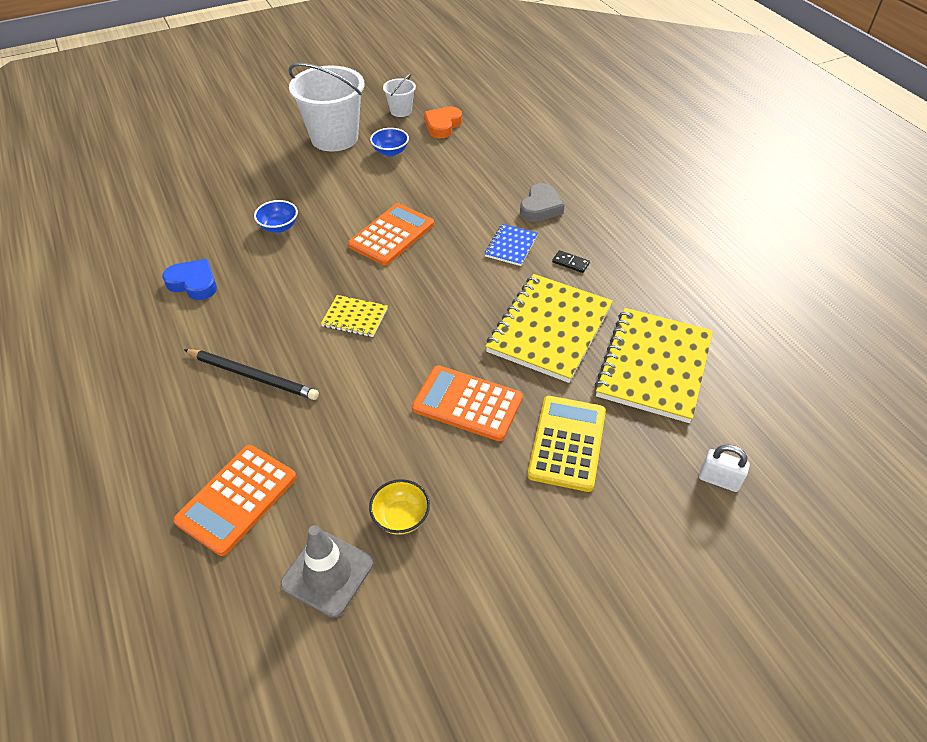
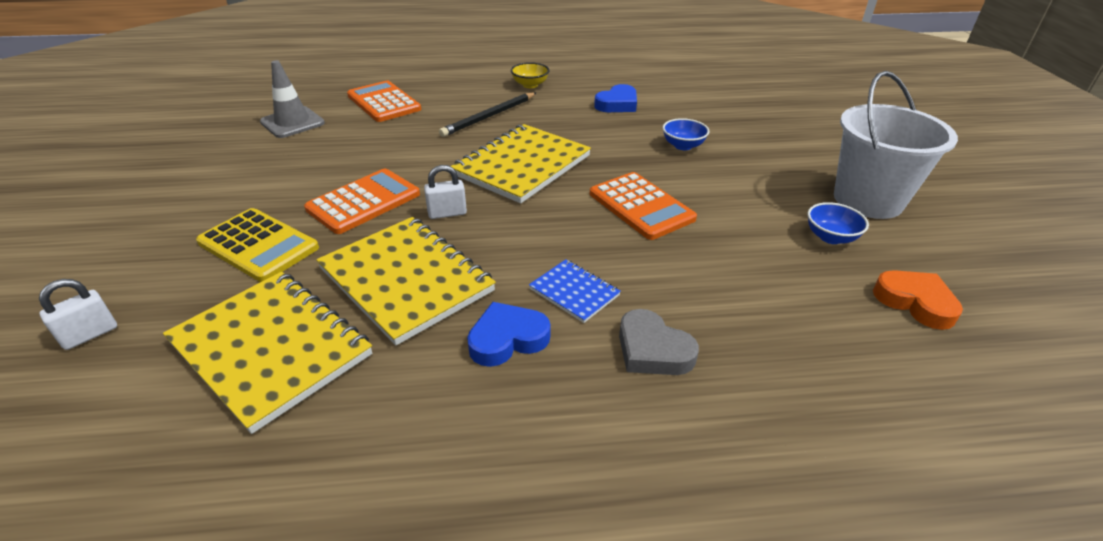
camera: 110 degrees right, 10 degrees down
yellow notebook [321,295,388,337] -> yellow notebook [451,124,591,203], size x2.07
yellow bowl [369,479,430,535] -> yellow bowl moved to [511,62,550,88]
white bucket [383,73,416,117] -> none
black domino [552,250,590,273] -> blue heart [467,302,551,367]
none -> white padlock [424,165,467,219]

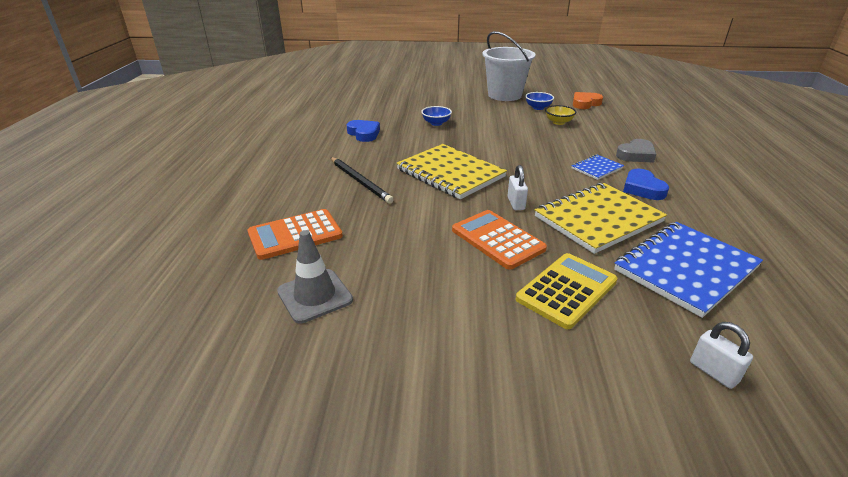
camera: 80 degrees left, 5 degrees down
yellow notebook [163,272,372,434] -> blue notebook [614,222,763,318]
yellow bowl [511,62,550,88] -> yellow bowl moved to [545,105,576,125]
orange calculator [590,172,697,240] -> none

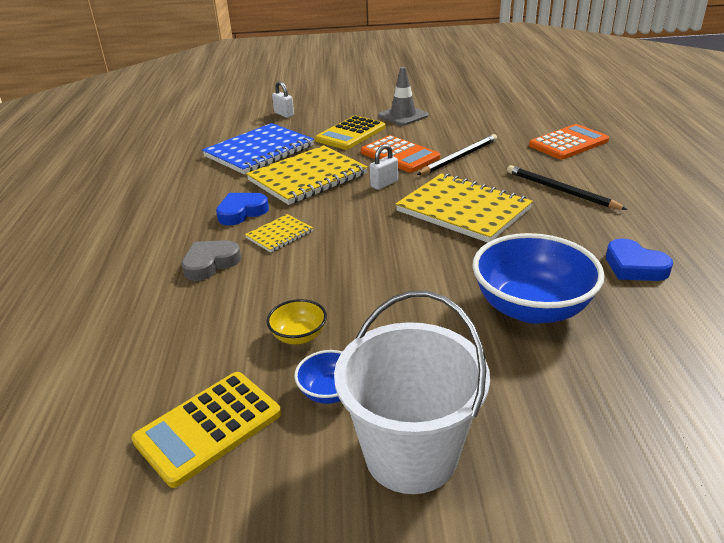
camera: 175 degrees right, 0 degrees up
grey traffic cone [277,230,353,324] -> grey traffic cone moved to [378,67,429,126]
blue bowl [421,106,452,126] -> blue bowl [472,233,605,324], size x2.14
white padlock [507,165,528,210] -> white padlock turned 60 degrees clockwise [370,144,398,190]
blue notebook [572,155,624,180] -> yellow notebook [245,214,313,252]
orange heart [573,92,603,109] -> yellow calculator [131,372,281,488]
blue heart [623,169,669,200] -> blue heart turned 105 degrees counterclockwise [216,193,269,225]
none -> black pencil [417,134,497,175]

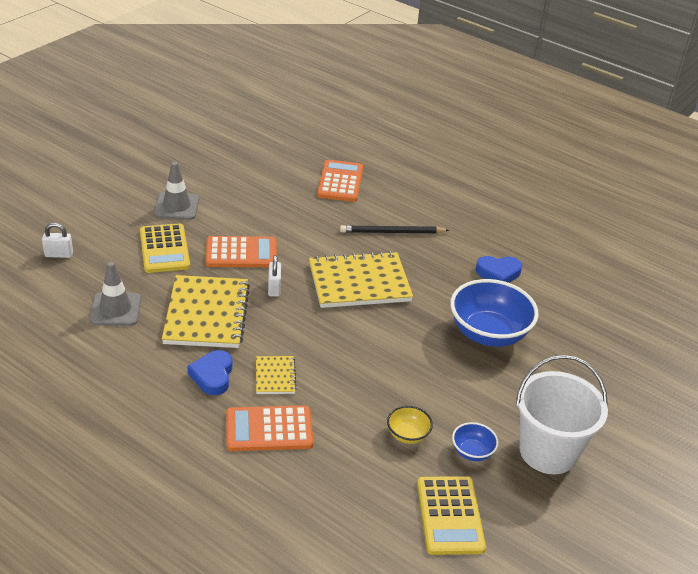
camera: 55 degrees left, 5 degrees up
grey heart [181,240,241,281] -> orange calculator [226,405,313,451]
blue notebook [202,123,314,175] -> grey traffic cone [89,262,141,326]
black pencil [417,134,497,175] -> none

